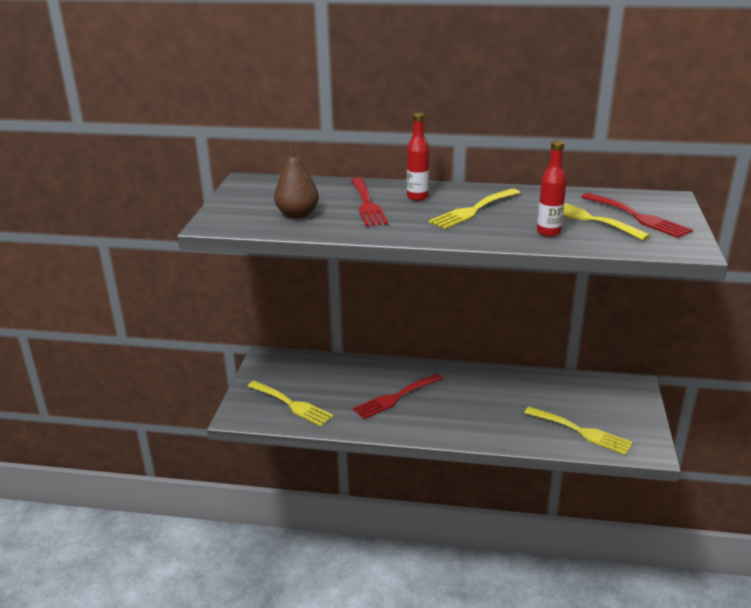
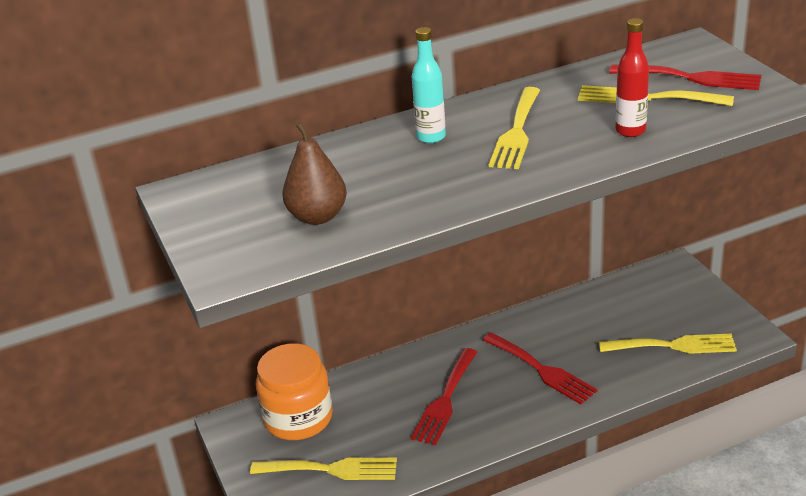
camera: 30 degrees left, 5 degrees up
red fork [351,177,388,226] -> red fork moved to [483,332,598,404]
red bottle [407,112,429,201] -> turquoise bottle [412,27,446,143]
none -> orange jar [256,343,333,440]

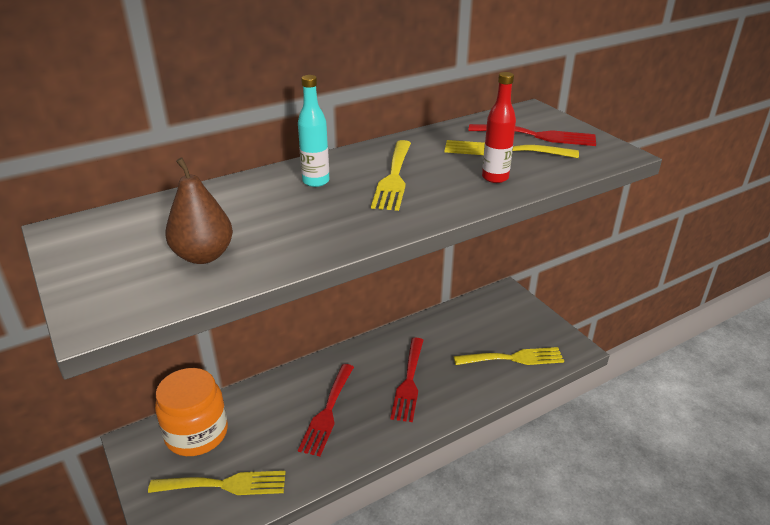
camera: 10 degrees left, 0 degrees up
red fork [483,332,598,404] -> red fork turned 60 degrees clockwise [390,337,423,422]

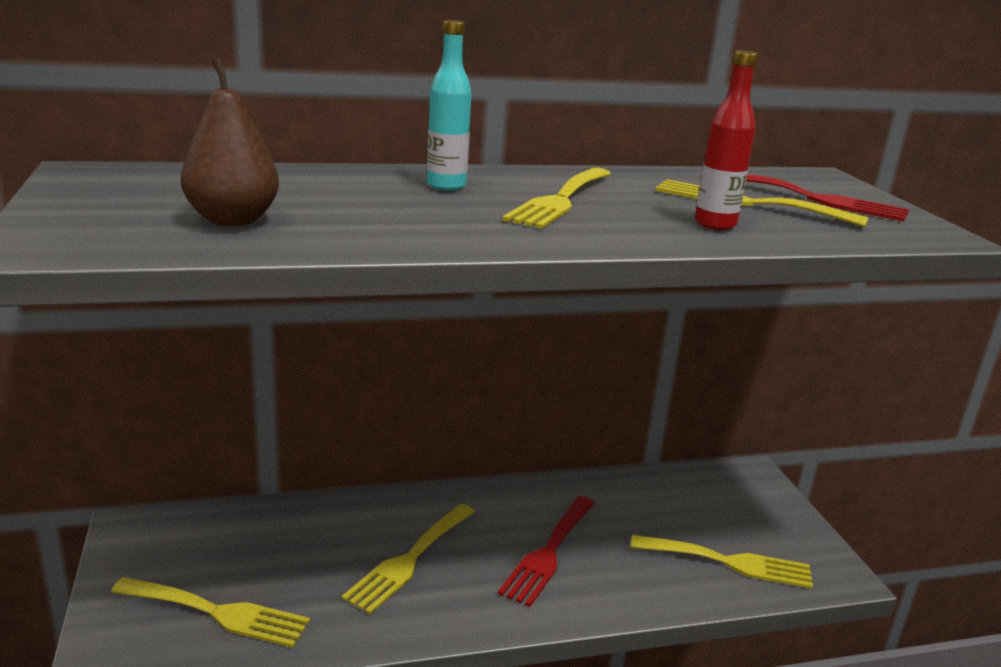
camera: 15 degrees right, 10 degrees down
orange jar [155,368,228,456] -> none
red fork [298,364,354,457] -> yellow fork [341,504,475,614]

